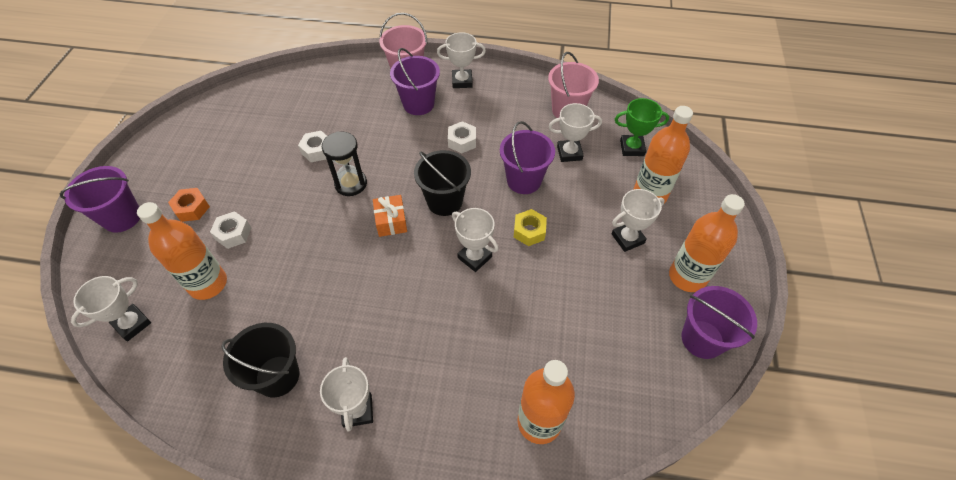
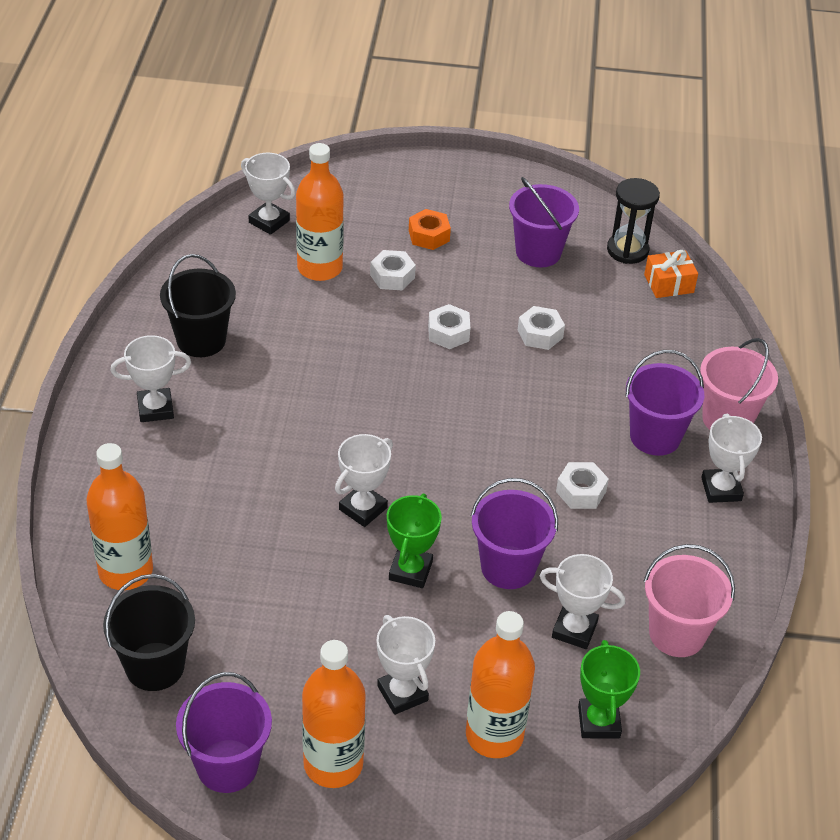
camera: 85 degrees right, 10 degrees down
purple bucket [60,166,140,233] -> purple bucket moved to [509,177,579,267]
black hourglass [322,131,367,196] -> black hourglass moved to [607,178,660,264]
orange gift [373,195,407,237] -> orange gift moved to [644,250,698,298]
black bucket [414,150,471,216] -> black bucket moved to [103,574,195,691]
yellow nut [514,209,547,246] -> green trophy [387,494,442,588]
white trophy [548,103,602,162] -> white trophy turned 60 degrees counterclockwise [540,554,625,649]
none -> white nut [428,304,470,349]

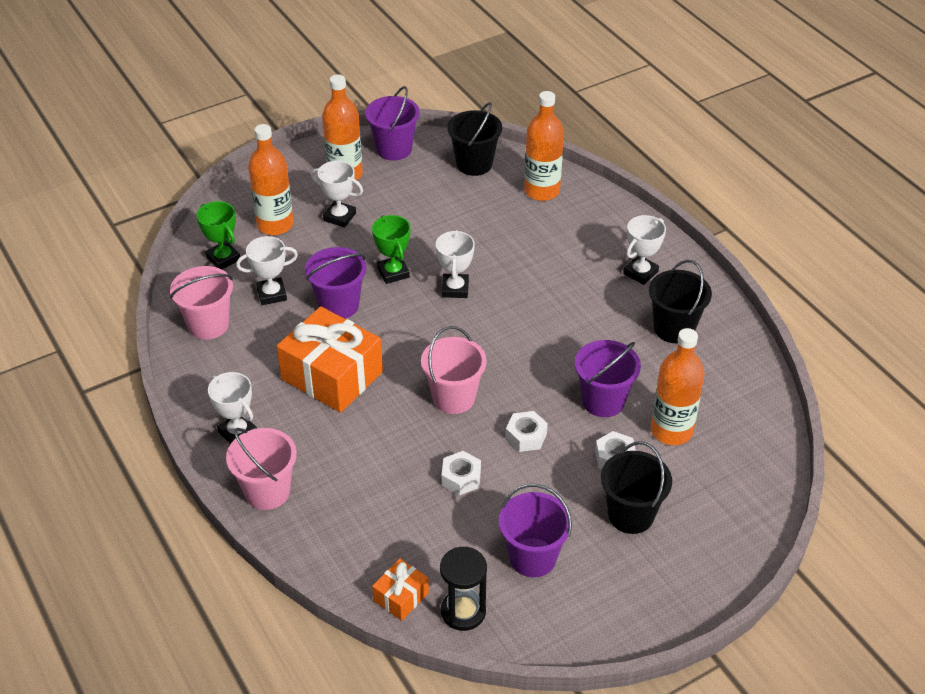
camera: 145 degrees right, 0 degrees up
white trophy [241,153,295,235] -> none
orange nut [409,209,451,250] -> black bucket [601,441,672,534]
white nut [556,462,609,509] -> orange gift [277,306,383,413]
purple bucket [625,350,704,456] -> purple bucket moved to [575,340,641,417]
none -> pink bucket [421,326,487,414]

